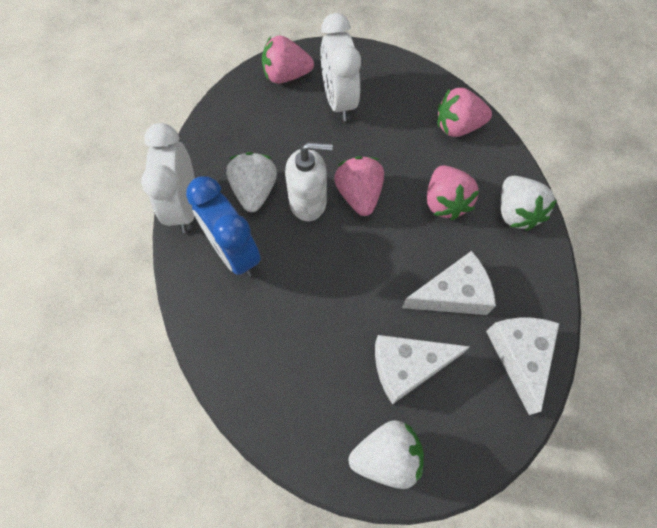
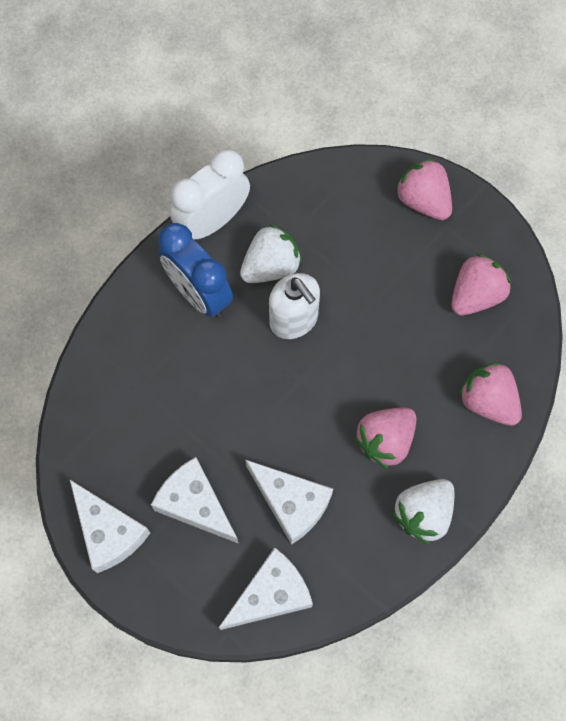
camera: 55 degrees right, 5 degrees up
blue clock [186,176,261,277] -> blue clock turned 60 degrees counterclockwise [158,223,233,318]
white clock [320,13,361,121] -> none
pink strawberry [334,156,384,216] -> pink strawberry moved to [451,254,511,316]
white strawberry [349,420,424,489] -> white cheese [70,480,150,573]

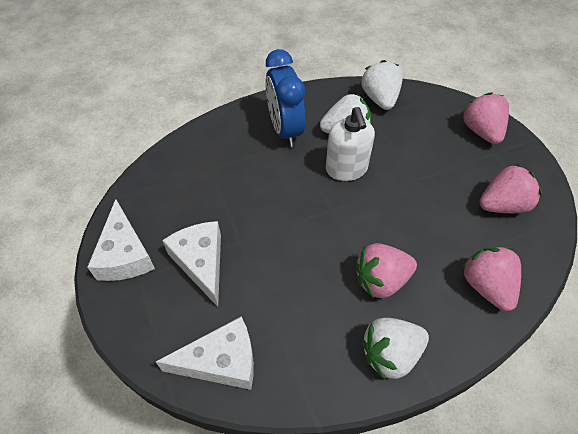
camera: 25 degrees right, 15 degrees down
white clock [170,149,250,239] -> none
white cheese [246,460,333,545] -> none
none -> white strawberry [361,60,403,110]

